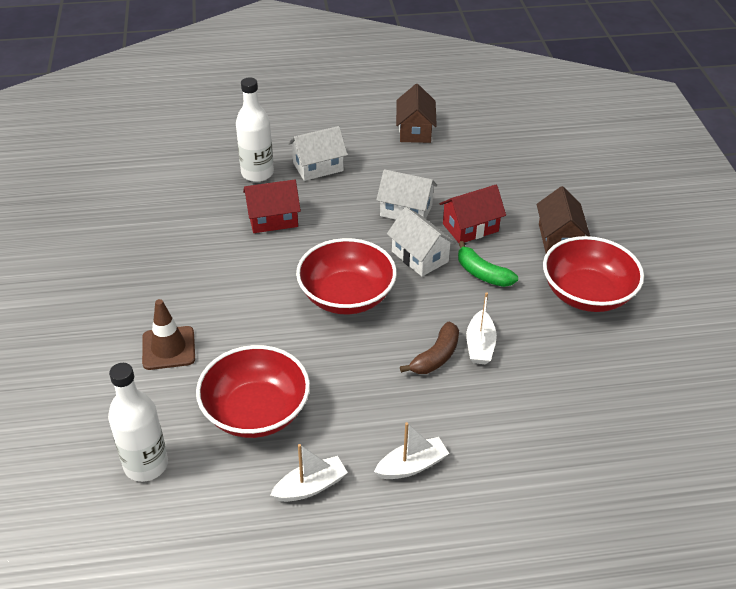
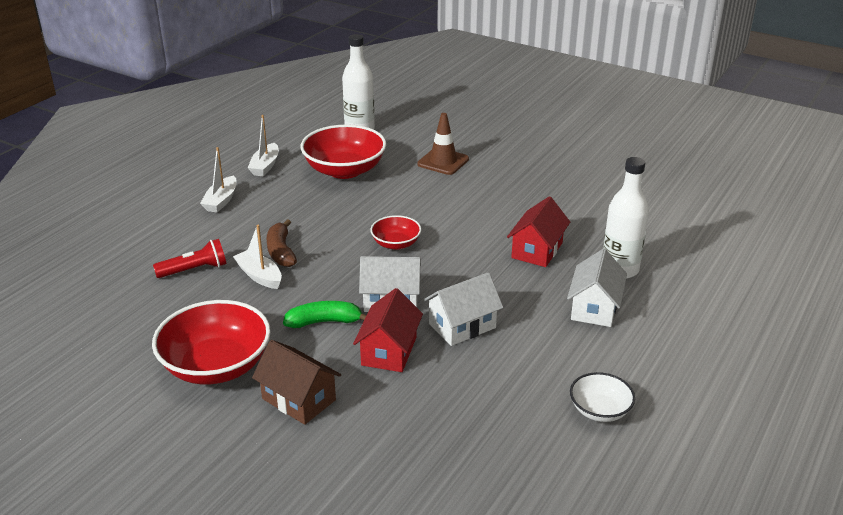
camera: 130 degrees right, 10 degrees down
red bowl [296,238,397,314] -> red bowl [370,215,421,250], size x0.53
brown house [396,84,437,143] -> white bowl [570,372,635,422]
none -> red flashlight [153,239,226,278]

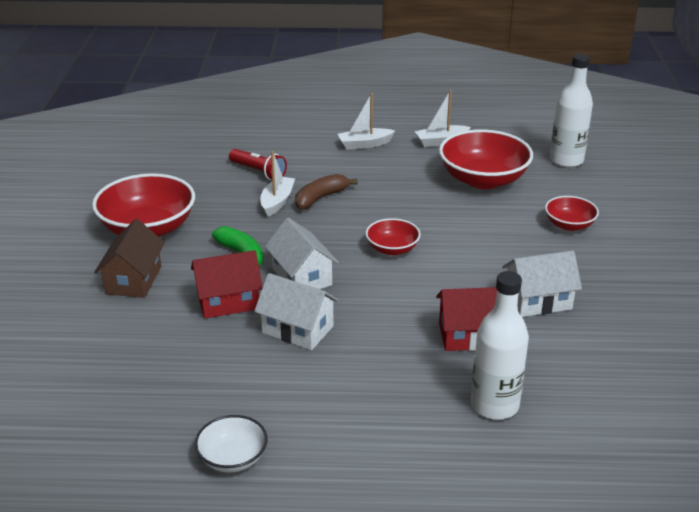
camera: 60 degrees right, 0 degrees up
brown traffic cone [417,113,469,175] -> red bowl [545,196,599,231]
white house [567,249,627,327] -> white house moved to [502,250,582,317]

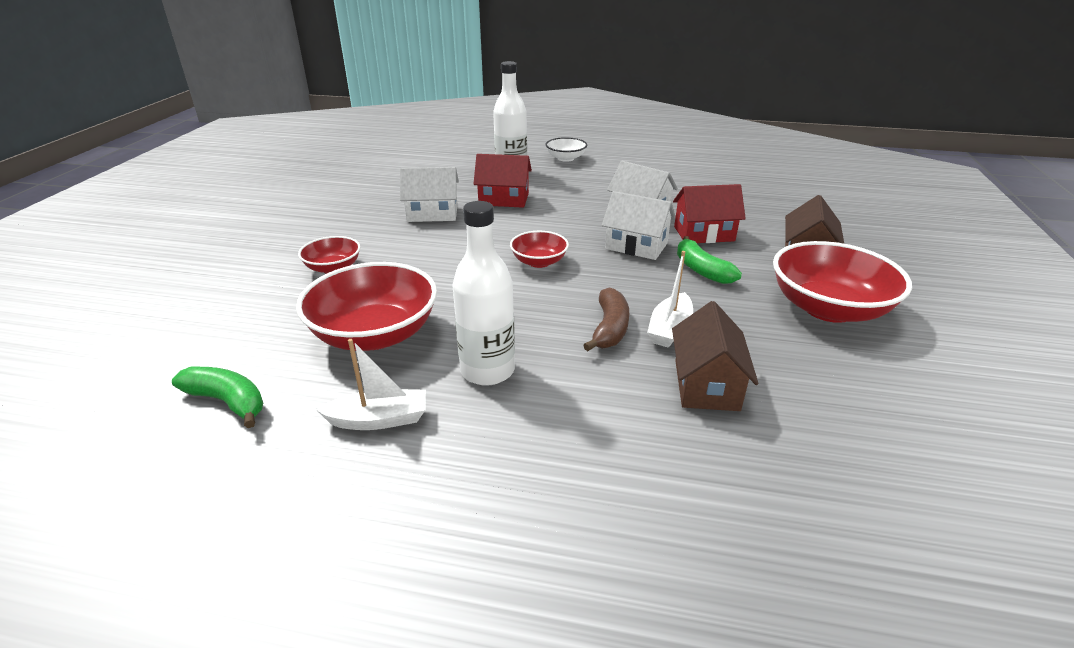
camera: 170 degrees left, 0 degrees up
white bowl [195,415,268,473] -> white bowl moved to [545,137,587,162]
red flashlight [229,149,287,180] -> brown house [672,301,759,411]
white house [265,218,339,289] -> white house turned 45 degrees counterclockwise [602,191,675,260]
brown banana [295,174,358,210] -> brown banana turned 45 degrees counterclockwise [583,287,629,351]
white boat [338,93,395,150] -> none
white bottle [550,54,593,168] -> white bottle moved to [452,201,515,386]
none -> green banana [172,367,263,428]

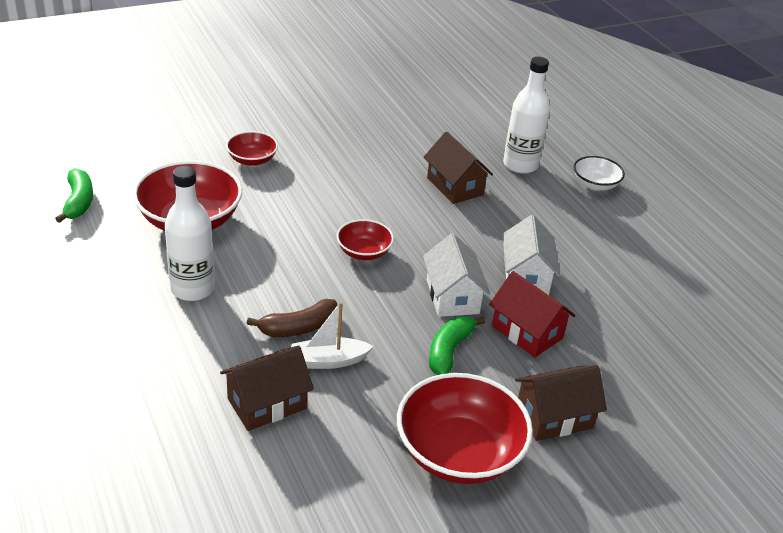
camera: 50 degrees right, 5 degrees up
white boat [317,339,426,430] -> none
white house [400,167,459,222] -> none
red house [474,154,532,208] -> brown house [424,132,493,204]

